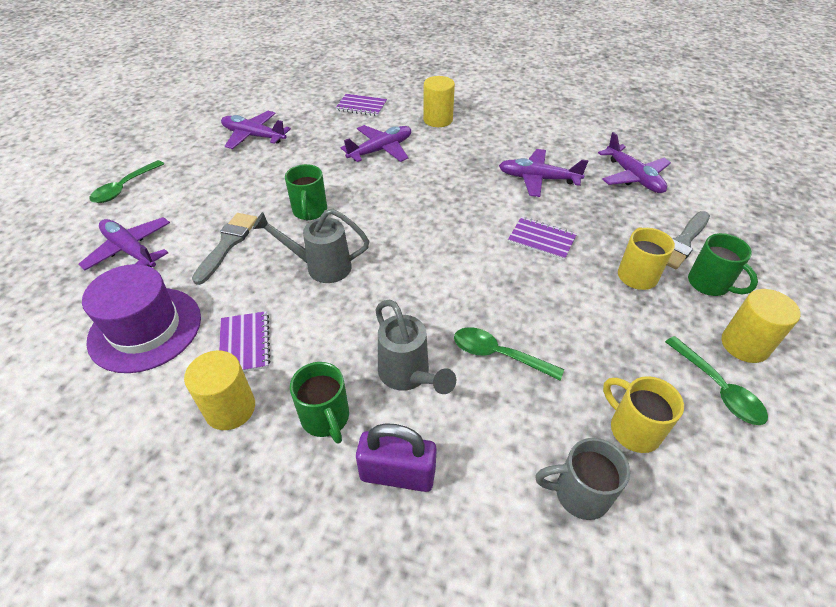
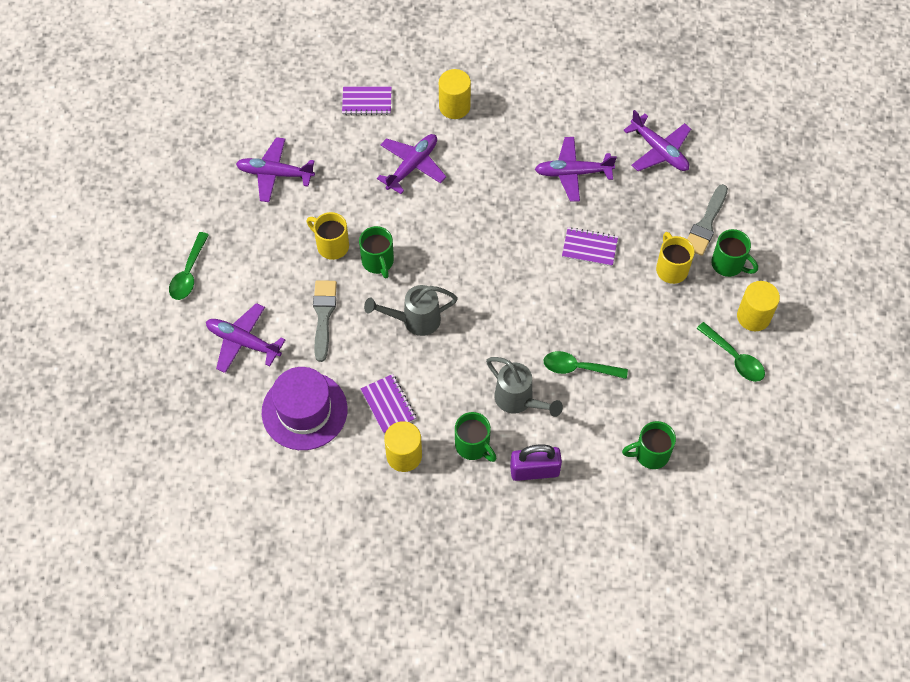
camera: 15 degrees left, 15 degrees up
grey mug [535,438,630,520] -> green mug [622,421,676,469]
yellow mug [603,376,684,453] -> yellow mug moved to [307,212,349,260]

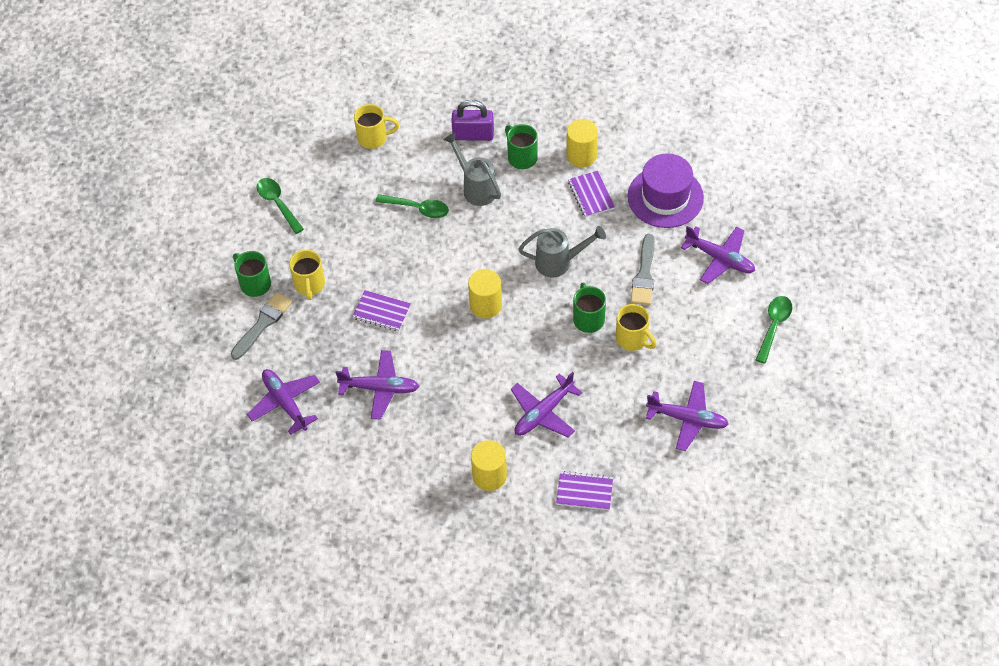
camera: 170 degrees left, 5 degrees down
green mug [622,421,676,469] -> yellow mug [354,104,399,149]
yellow cylinder [737,281,780,331] -> yellow cylinder moved to [468,269,502,319]

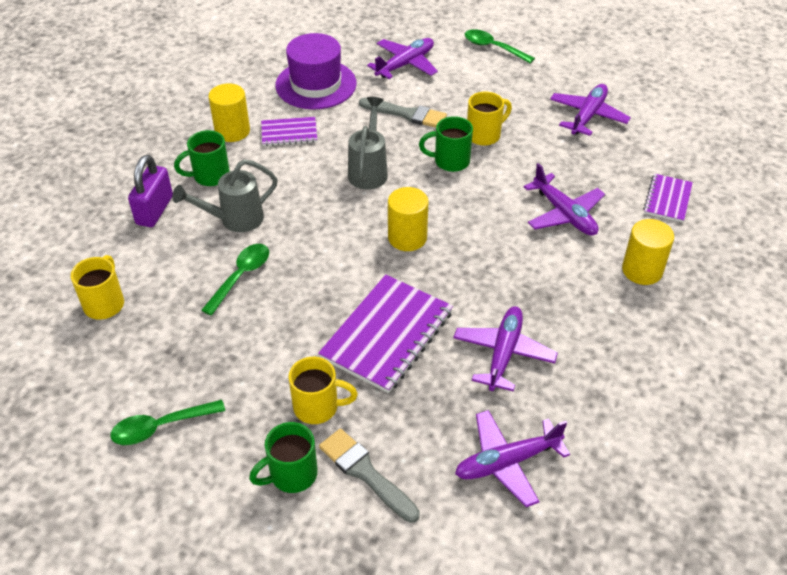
camera: 80 degrees left, 10 degrees down
purple notebook [352,290,411,332] -> purple notebook [318,274,453,393], size x1.84

